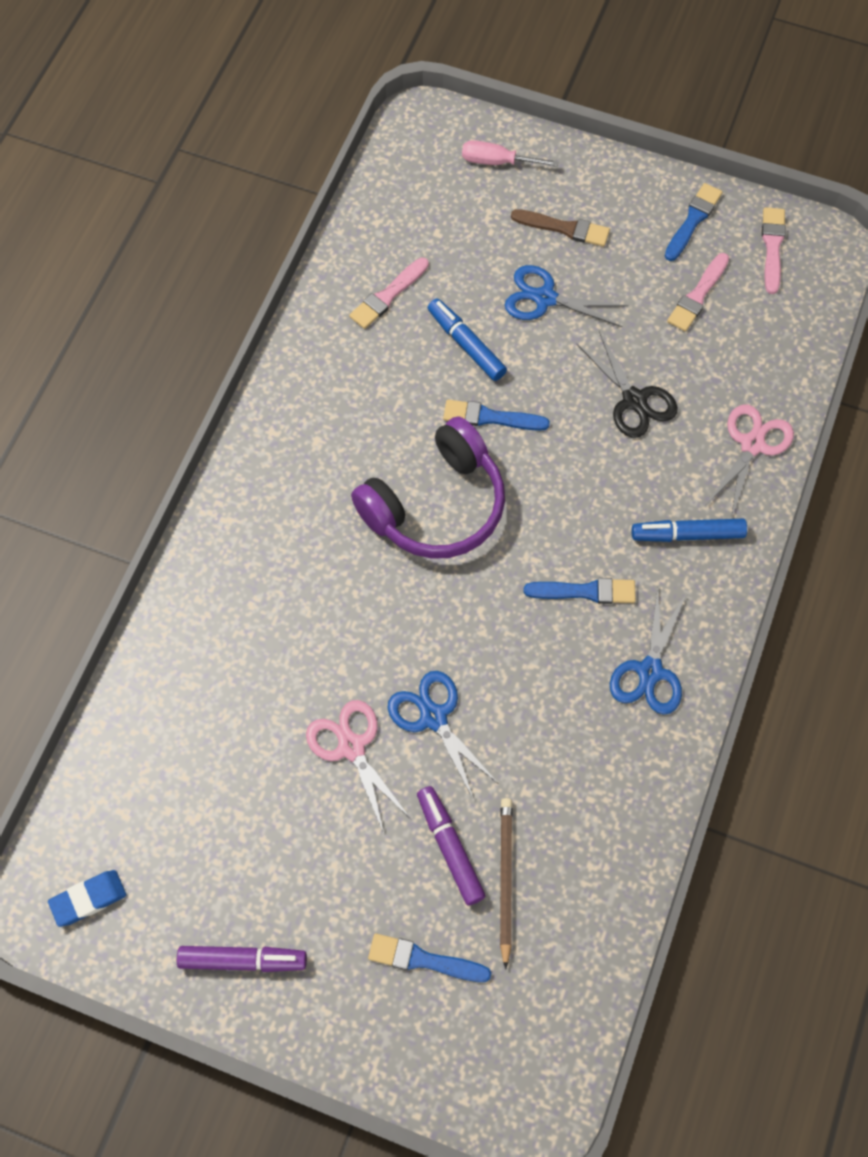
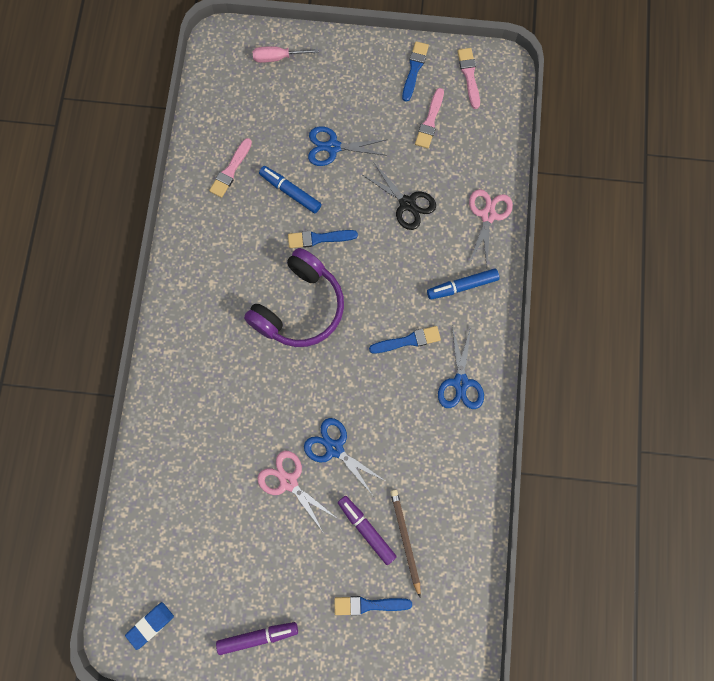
camera: 15 degrees left, 10 degrees up
brown brush [511,209,610,247] -> none

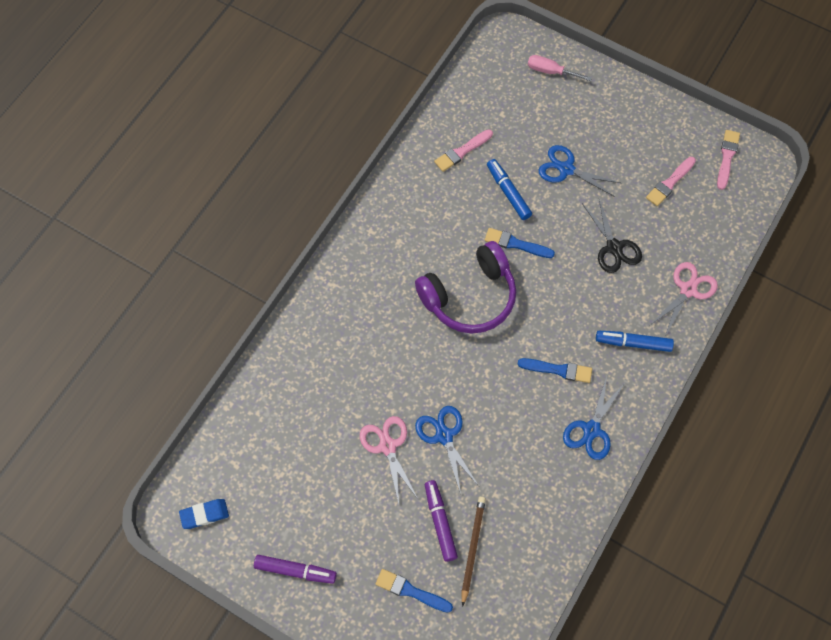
camera: 25 degrees right, 10 degrees down
blue brush [402,41,429,102] -> none

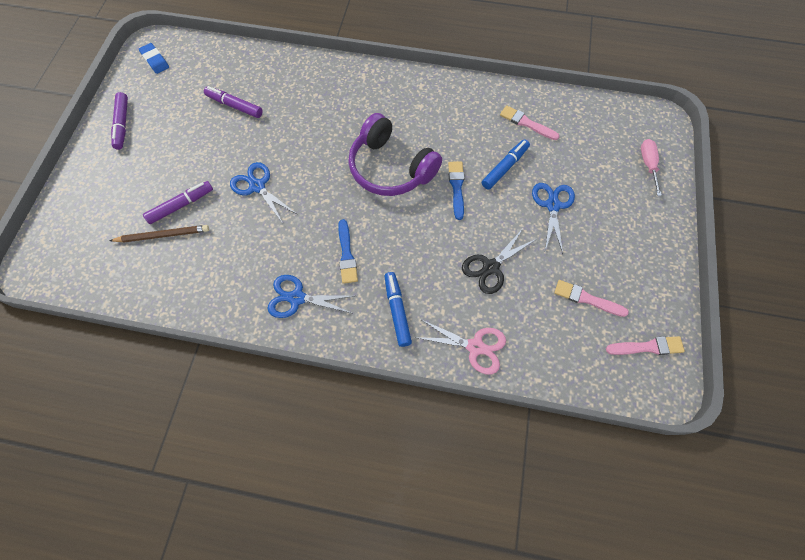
camera: 70 degrees right, 0 degrees up
pink scissors [360,416,418,504] -> none
blue brush [375,569,453,613] -> none
blue scissors [415,406,479,493] -> blue scissors turned 90 degrees counterclockwise [230,162,297,222]
none -> purple marker [204,86,263,118]

